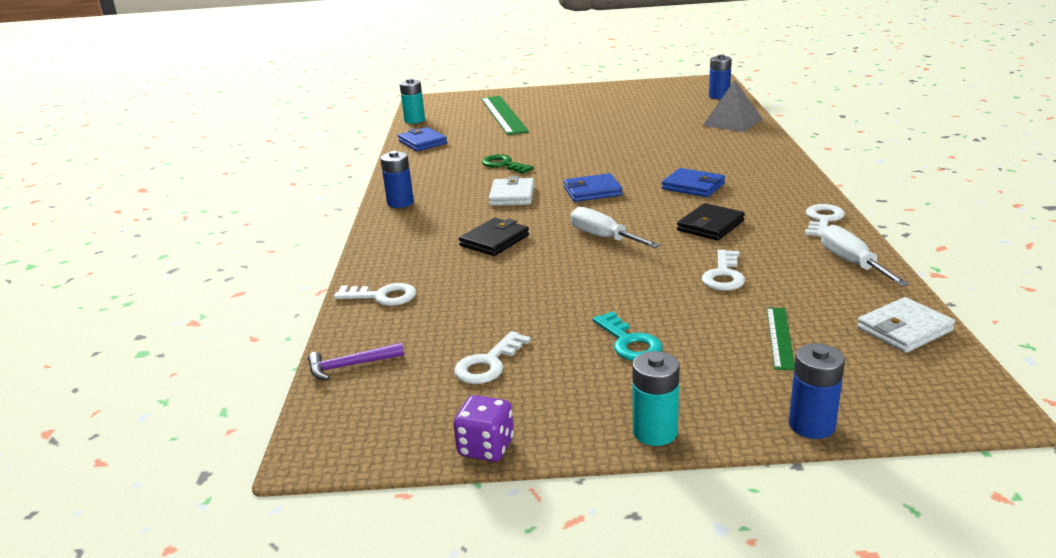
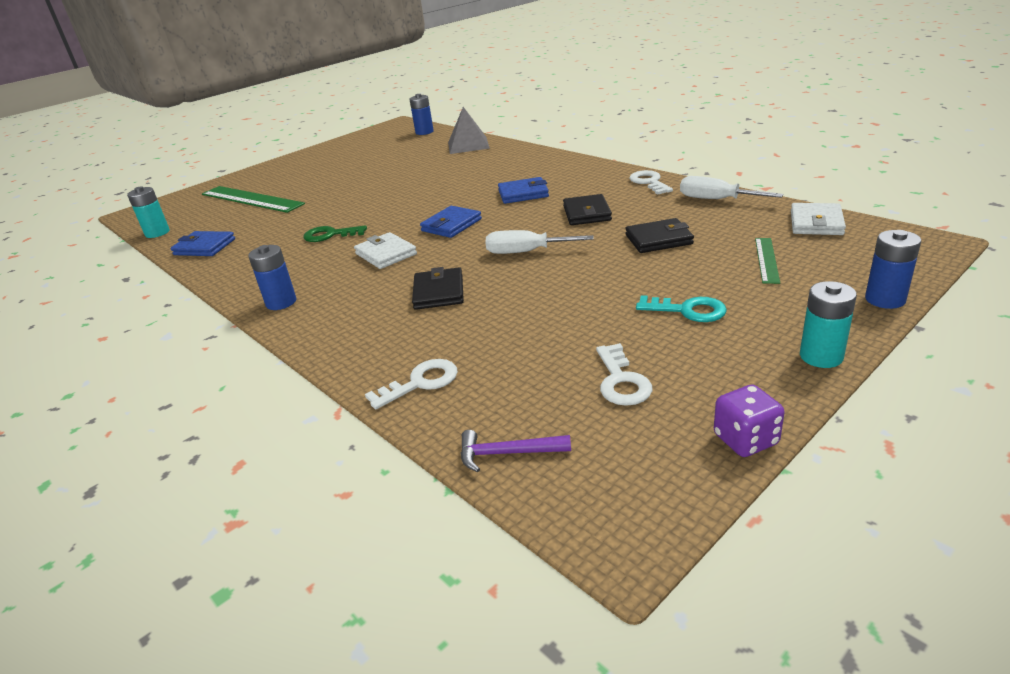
camera: 40 degrees left, 5 degrees up
purple hammer [308,342,404,380] -> purple hammer turned 60 degrees clockwise [461,430,571,472]
white key [702,250,745,291] -> black wallet [625,218,694,253]
green ruler [767,308,795,370] -> green ruler turned 45 degrees clockwise [755,238,780,284]

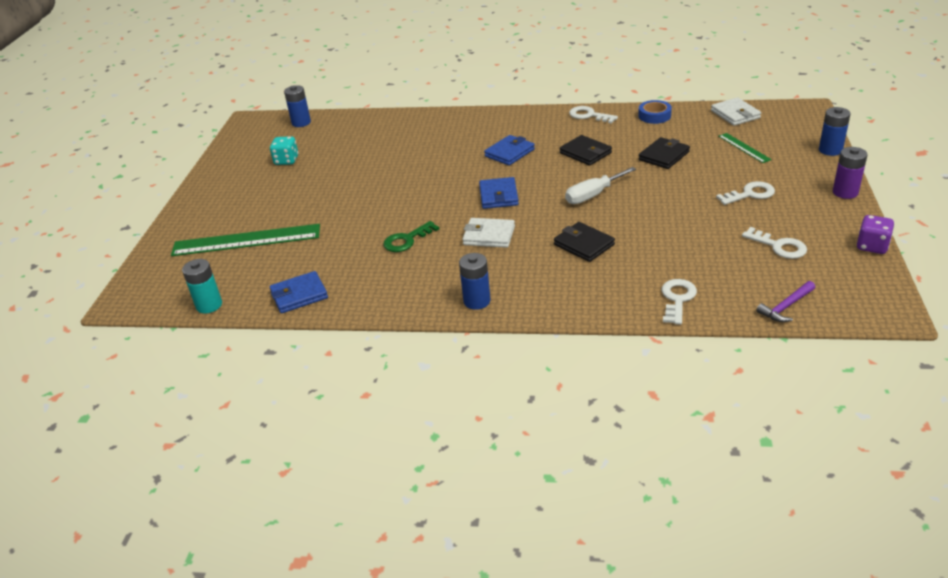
camera: 40 degrees left, 5 degrees up
grey pyramid [448,107,490,154] -> none
turquoise key [636,295,727,322] -> white key [716,181,775,205]
white screwdriver [680,176,783,199] -> blue tape [638,100,672,124]
turquoise battery [800,281,857,368] -> purple battery [833,147,868,199]
none -> turquoise dice [270,136,299,165]

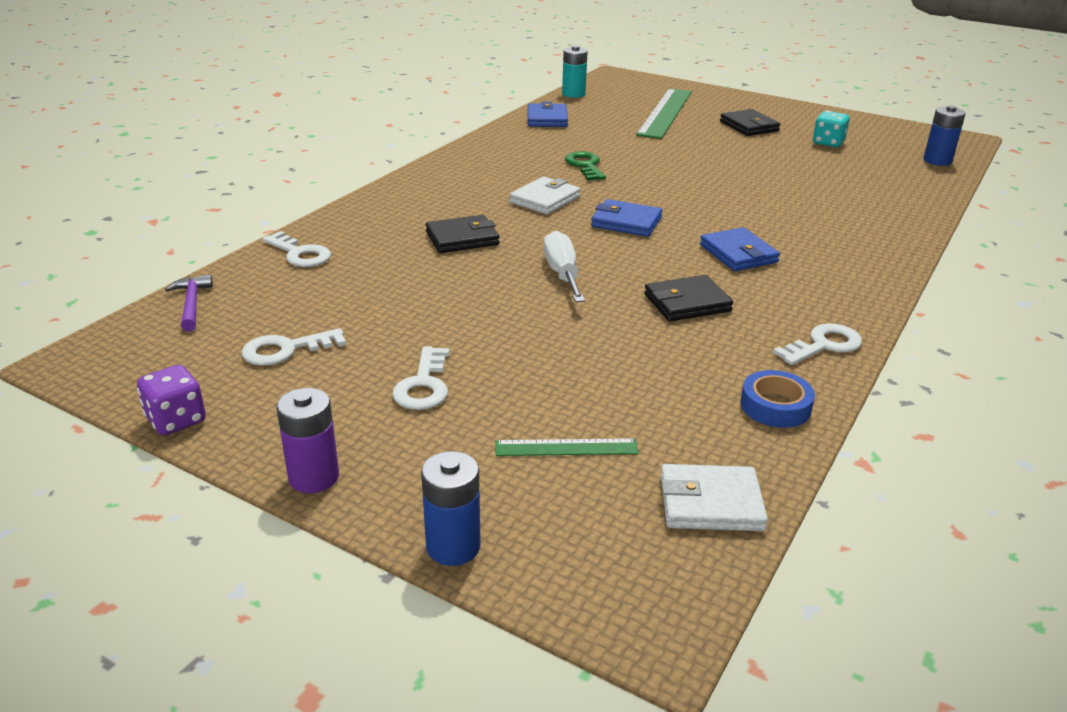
camera: 110 degrees right, 5 degrees down
blue battery [459,253,490,310] -> none
black wallet [639,137,690,169] -> black wallet moved to [720,109,780,136]

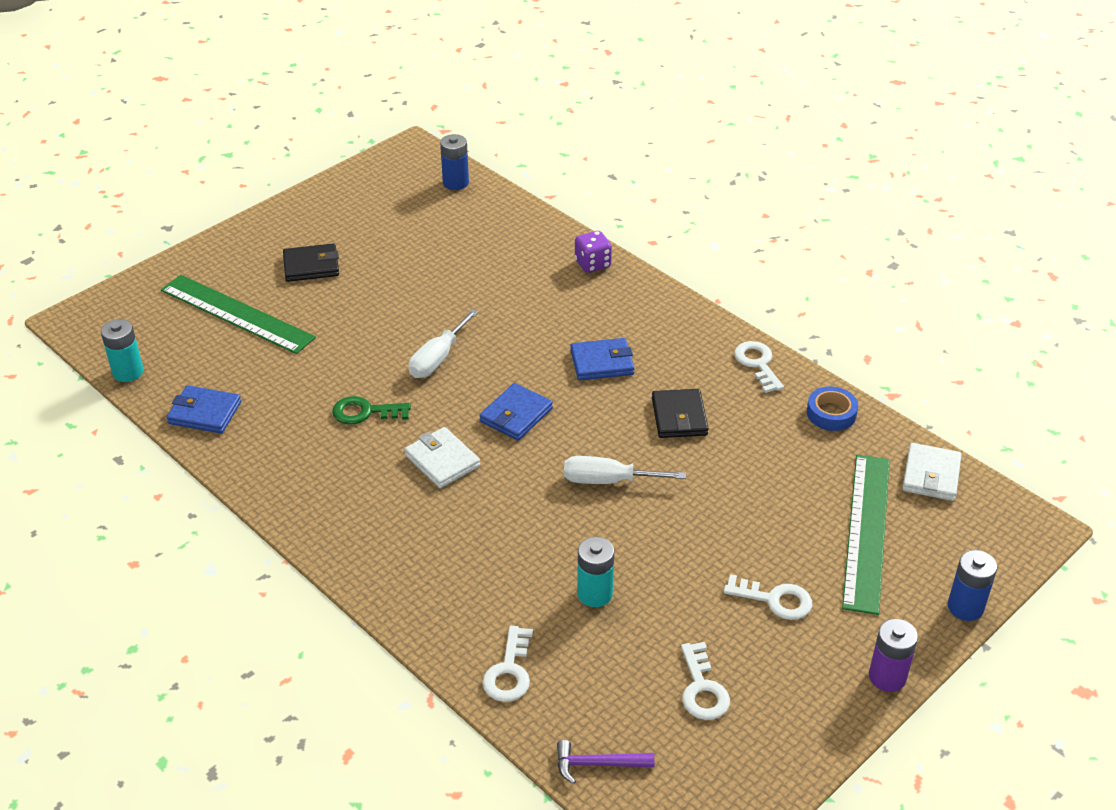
camera: 75 degrees left, 10 degrees up
purple dice [137,365,206,435] -> purple dice moved to [575,231,612,273]
white key [262,231,331,267] -> white key turned 135 degrees clockwise [482,626,533,702]
black wallet [426,215,499,253] -> none
green ruler [495,438,639,456] -> green ruler [842,454,890,615], size x2.06
turquoise dice [813,111,850,147] -> none
none -> white screwdriver [409,309,479,378]
none -> turquoise battery [577,537,614,607]

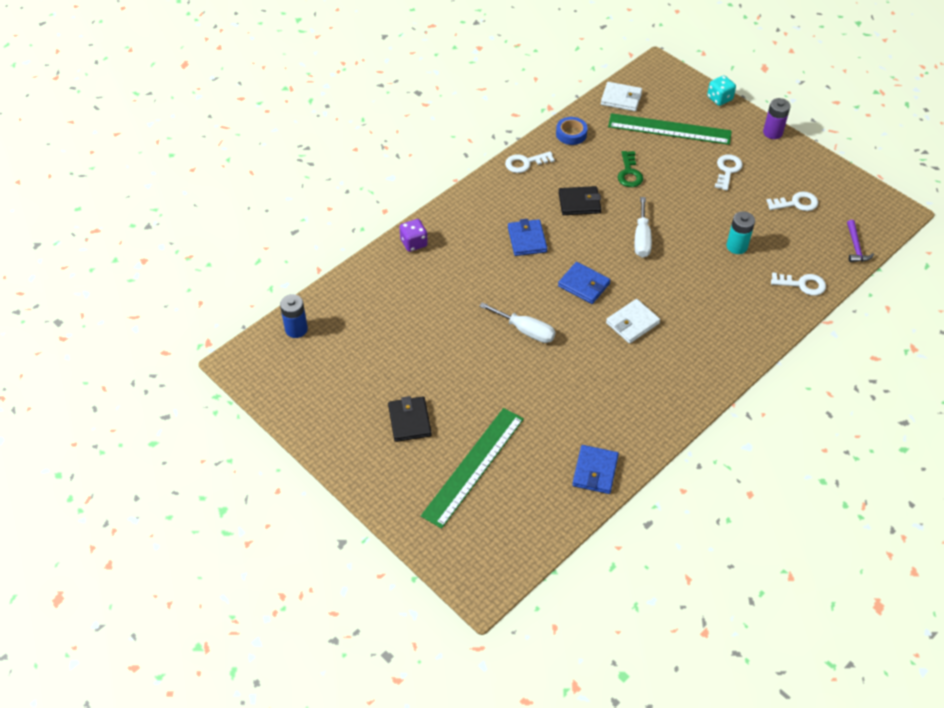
camera: 90 degrees left, 10 degrees up
turquoise battery [101,319,144,382] -> none
green key [332,396,411,425] -> green key moved to [618,151,643,187]
blue battery [948,550,997,621] -> turquoise dice [707,75,736,106]

